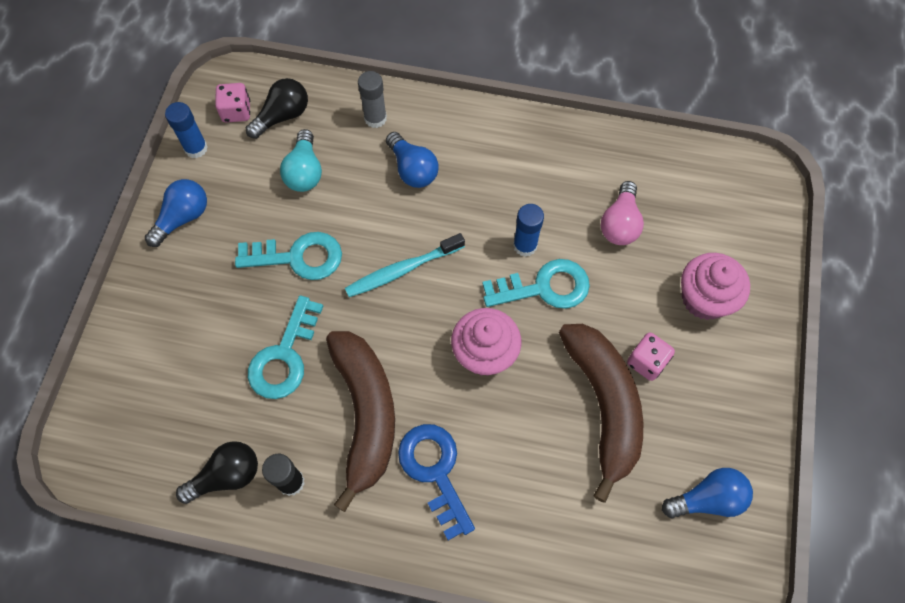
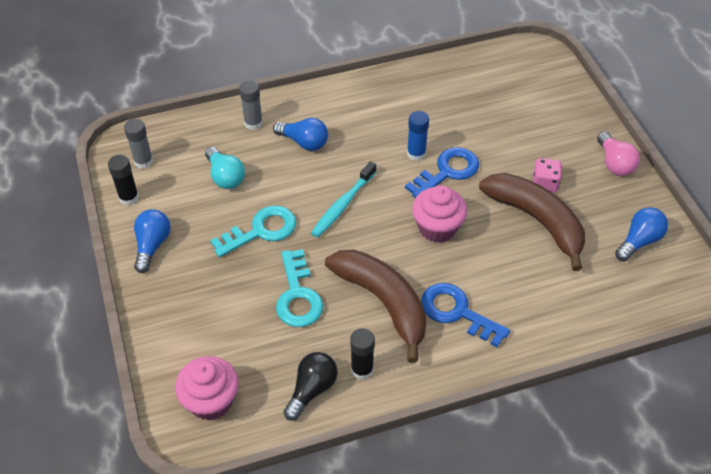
camera: 30 degrees left, 15 degrees down
blue glue stick [165,102,208,158] -> black glue stick [108,155,139,205]
pink dice [215,83,250,123] -> grey glue stick [124,119,153,169]
black light bulb [246,78,308,139] -> none
turquoise key [482,259,590,309] -> blue key [405,147,479,198]
pink light bulb [600,181,644,245] -> pink light bulb moved to [597,132,640,176]
pink cupcake [681,253,750,320] -> pink cupcake moved to [175,356,238,421]

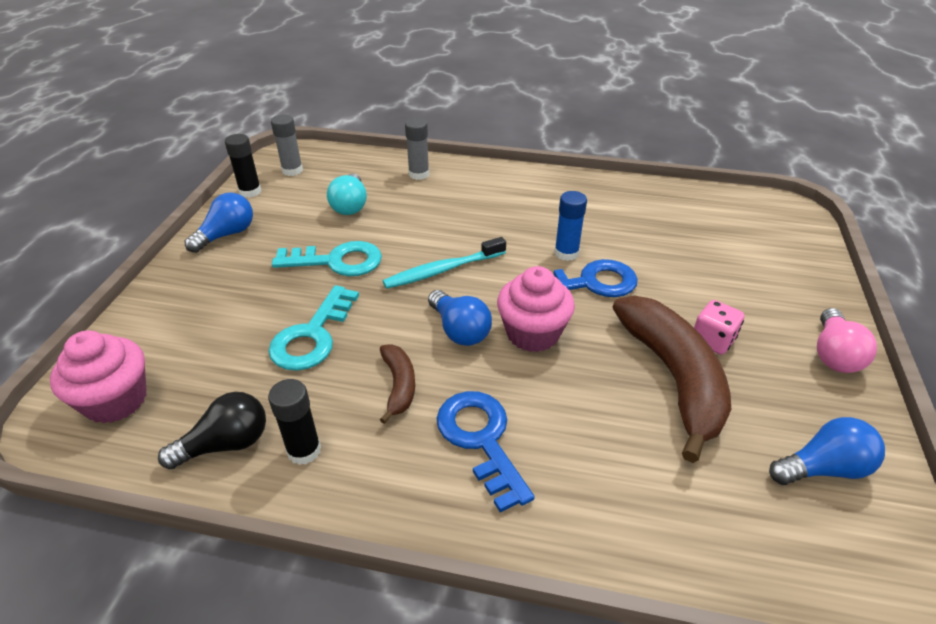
camera: 30 degrees right, 10 degrees down
blue light bulb [273,118,328,151] -> blue light bulb moved to [428,290,492,346]
brown banana [325,249,427,363] -> brown banana [380,344,415,424], size x0.48

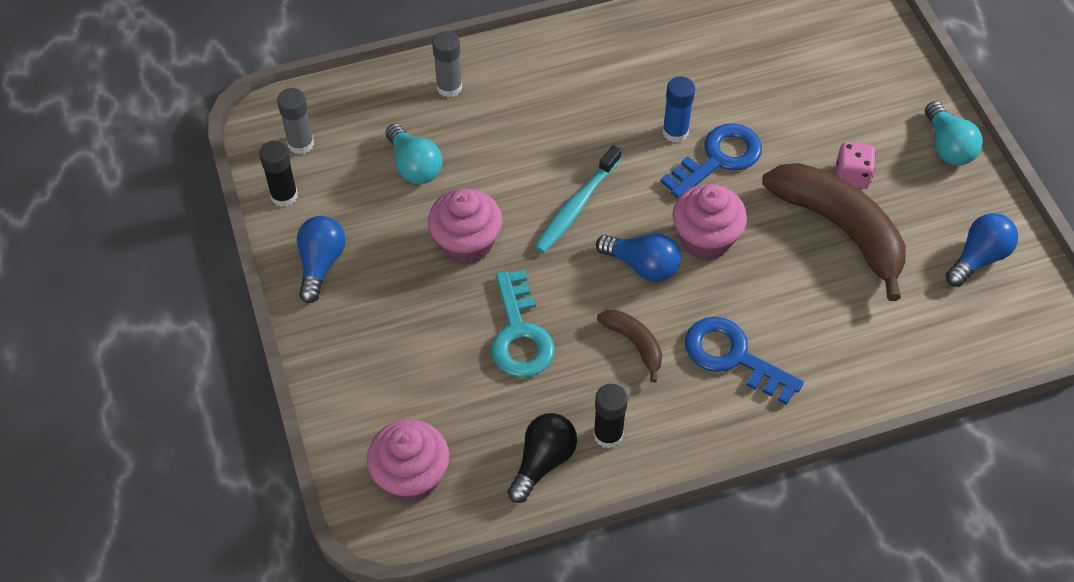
camera: 30 degrees left, 15 degrees up
turquoise key [272,241,382,276] -> pink cupcake [428,189,502,265]
pink light bulb [817,308,877,373] -> turquoise light bulb [925,101,983,165]

